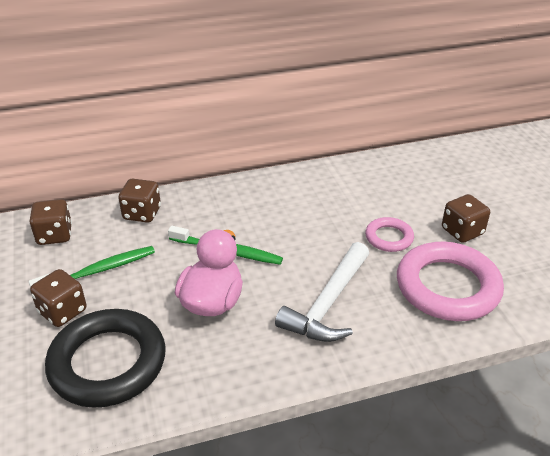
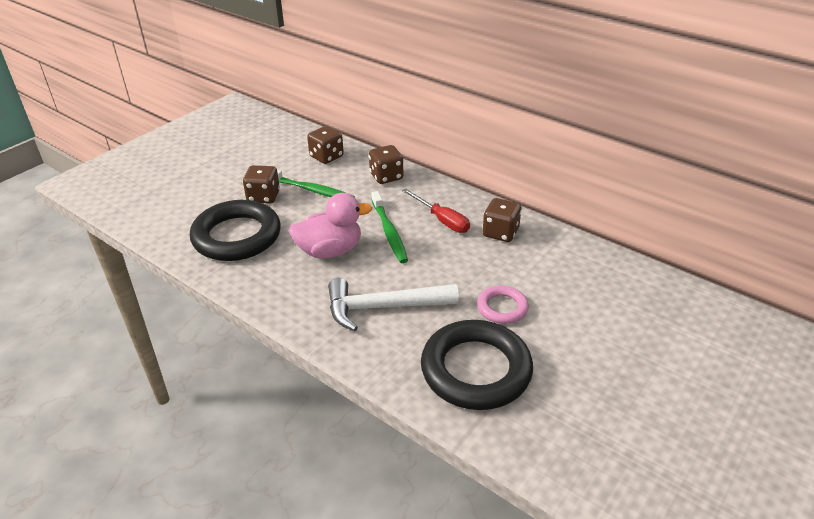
camera: 55 degrees right, 0 degrees up
pink ring [397,242,504,321] -> black ring [421,320,533,410]
brown dice [442,194,490,243] -> brown dice moved to [482,198,522,242]
none -> red screwdriver [402,189,470,233]

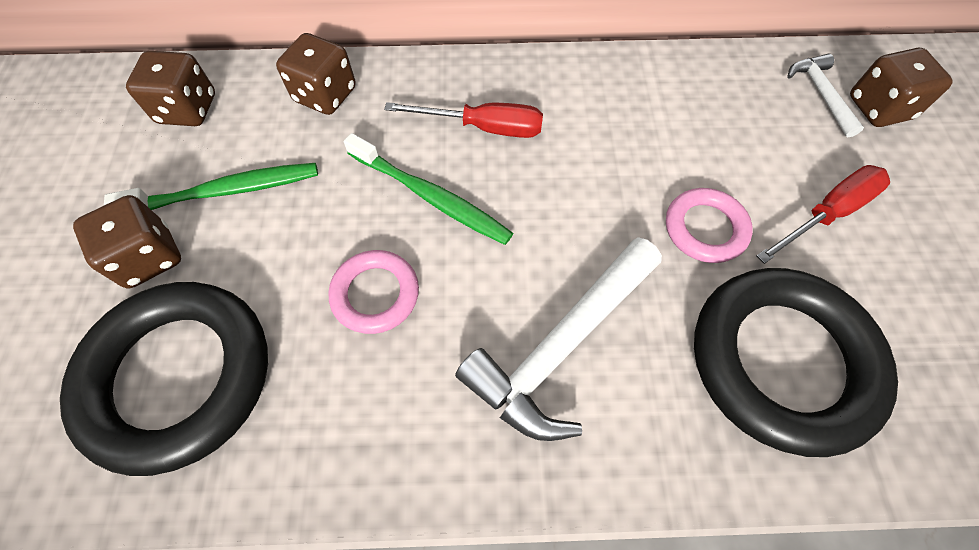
camera: 40 degrees left, 25 degrees up
pink duck [289,193,372,258] -> pink ring [328,250,419,334]
brown dice [482,198,522,242] -> brown dice moved to [850,48,953,127]
none -> red screwdriver [757,165,890,264]
none -> white hammer [788,53,864,137]

